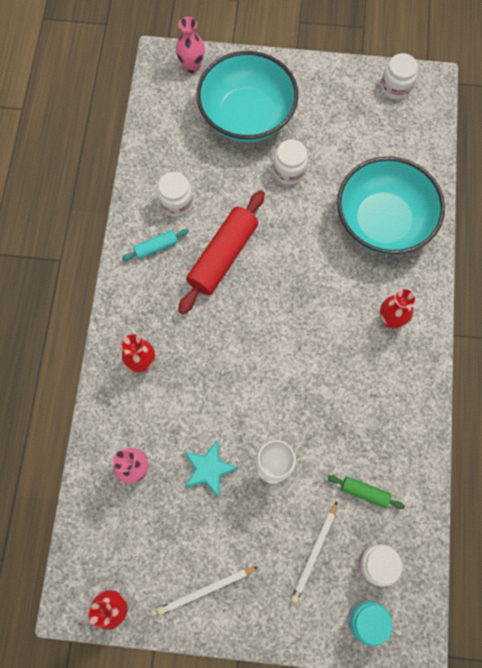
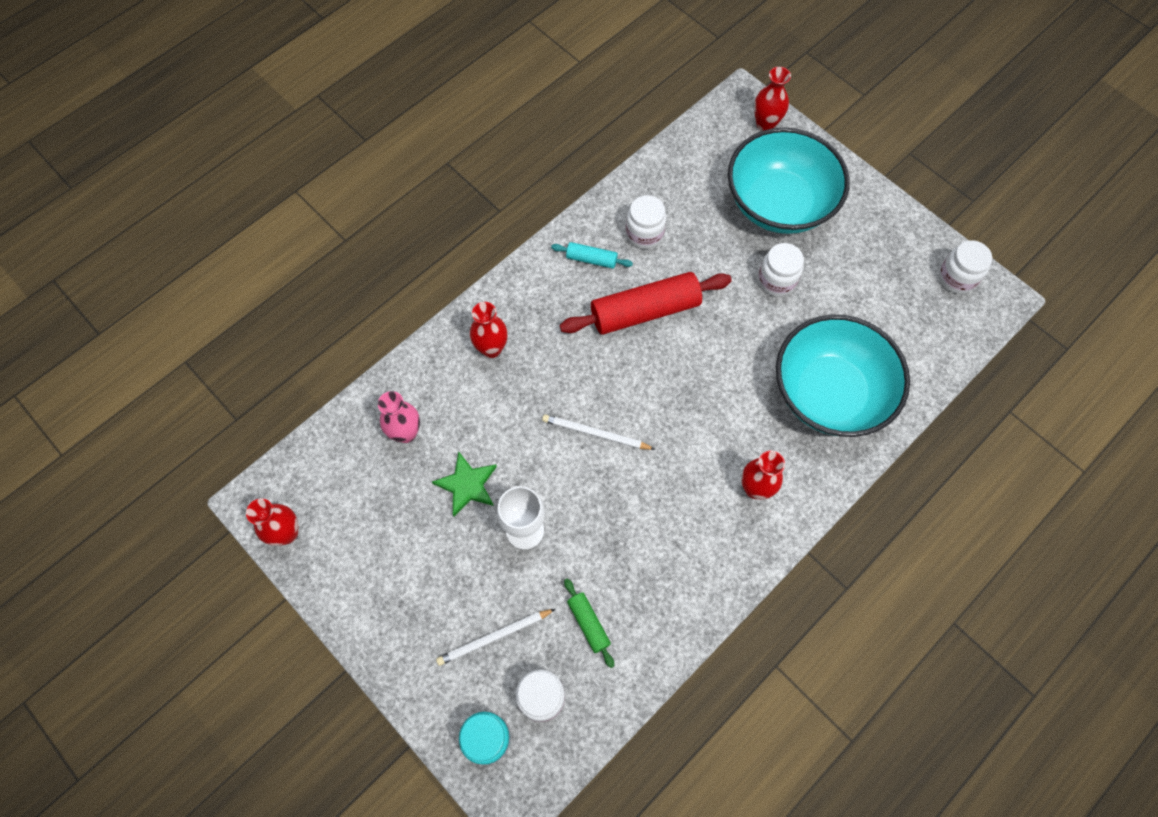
camera: 40 degrees right, 5 degrees down
white pencil [157,567,258,615] -> white pencil moved to [542,414,656,450]
pink vase [176,17,205,73] -> red vase [754,67,791,131]
turquoise star [185,441,239,498] -> green star [432,451,497,516]

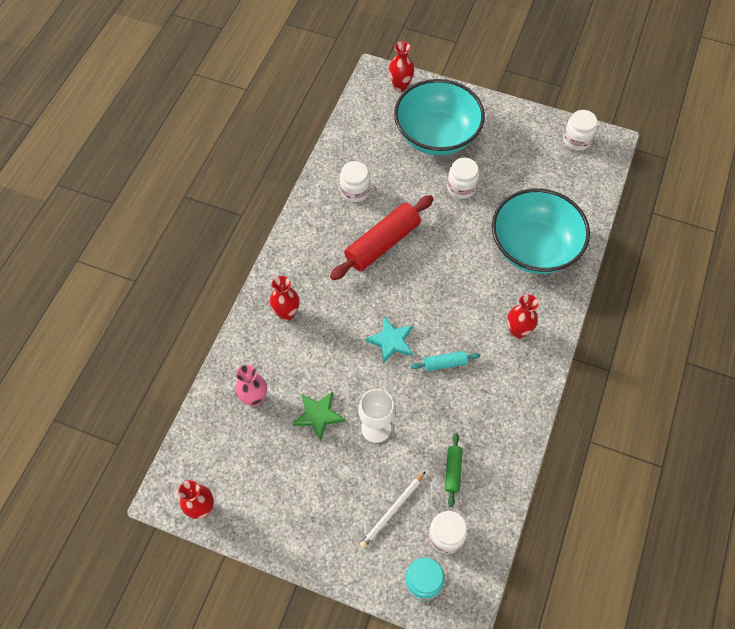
camera: 25 degrees left, 5 degrees down
white pencil [542,414,656,450] -> turquoise star [365,317,413,364]
turquoise rolling pin [551,242,633,269] -> turquoise rolling pin moved to [411,351,480,371]
green rolling pin [564,578,614,668] -> green rolling pin turned 60 degrees clockwise [445,433,463,507]

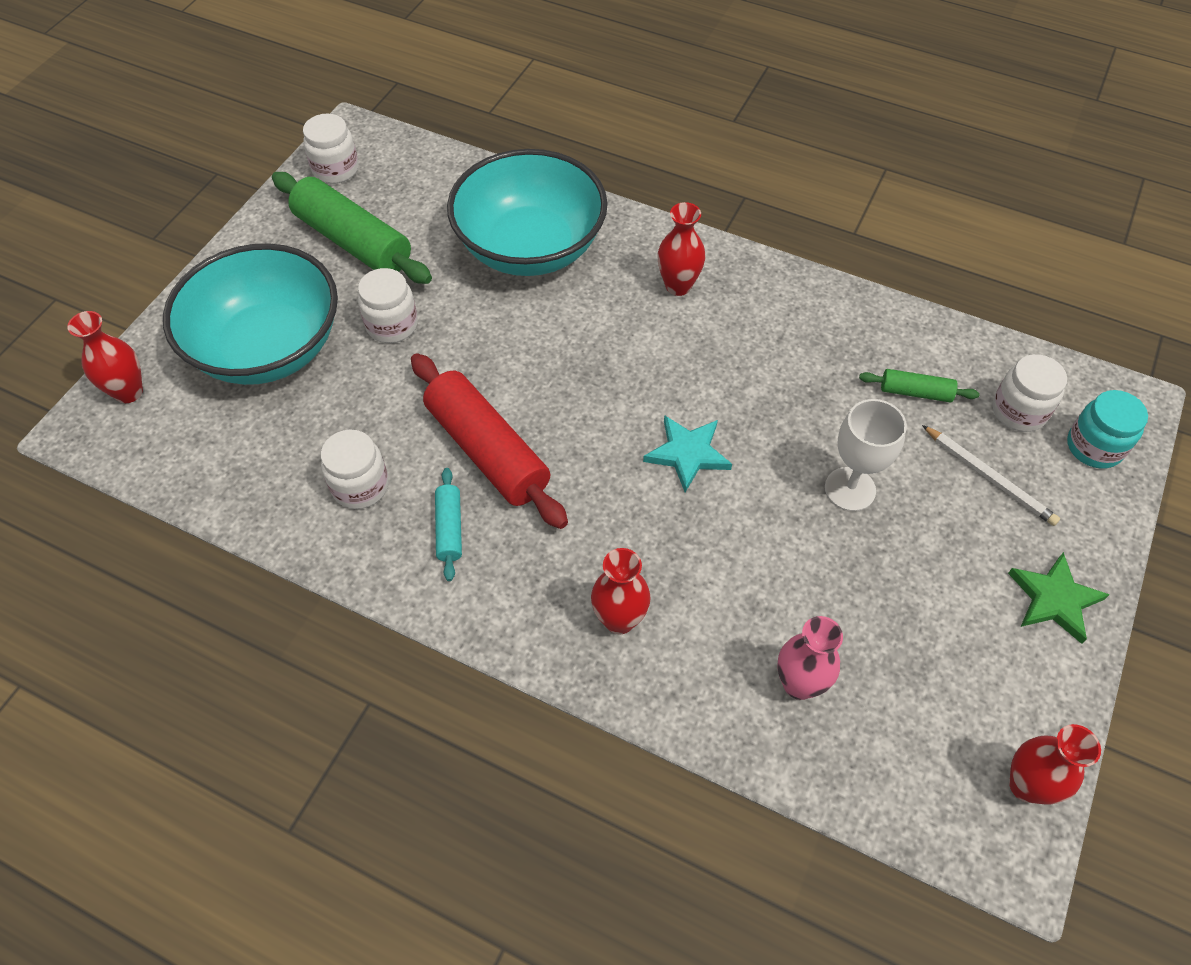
camera: 85 degrees left, 5 degrees down
green star [293,392,345,441] -> green star moved to [1008,552,1110,644]
turquoise rolling pin [411,351,480,371] -> turquoise rolling pin moved to [435,468,462,581]
none -> green rolling pin [272,172,432,284]

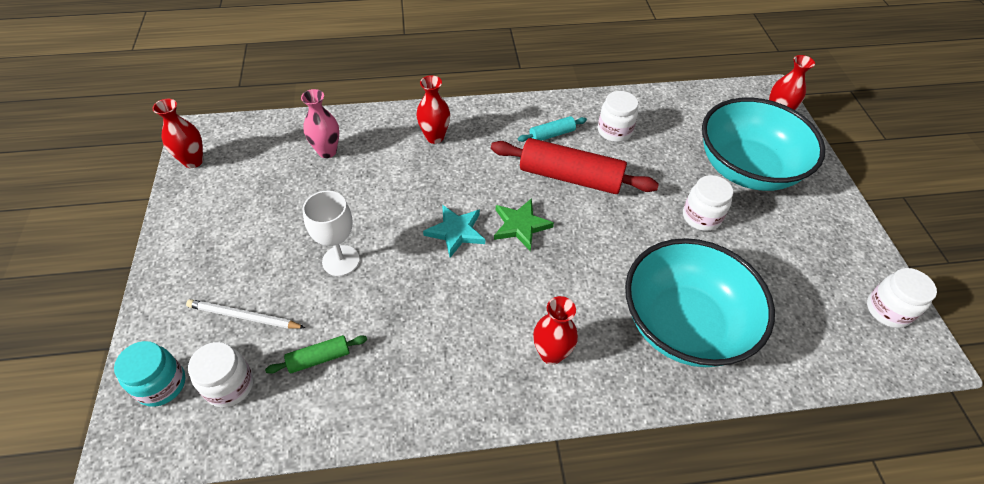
camera: 145 degrees right, 5 degrees down
green rolling pin [272,172,432,284] -> none
turquoise rolling pin [435,468,462,581] -> turquoise rolling pin turned 75 degrees counterclockwise [518,116,587,142]
green star [1008,552,1110,644] -> green star moved to [494,198,554,251]

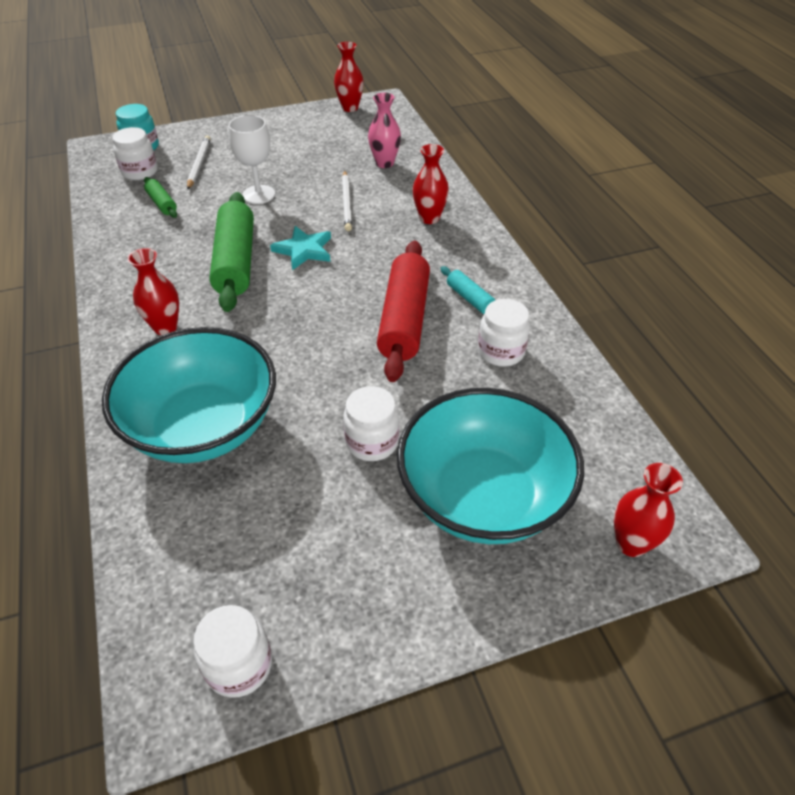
camera: 80 degrees right, 5 degrees down
green star [494,198,554,251] -> none
none -> green rolling pin [209,192,254,312]
none -> white pencil [342,171,352,231]

